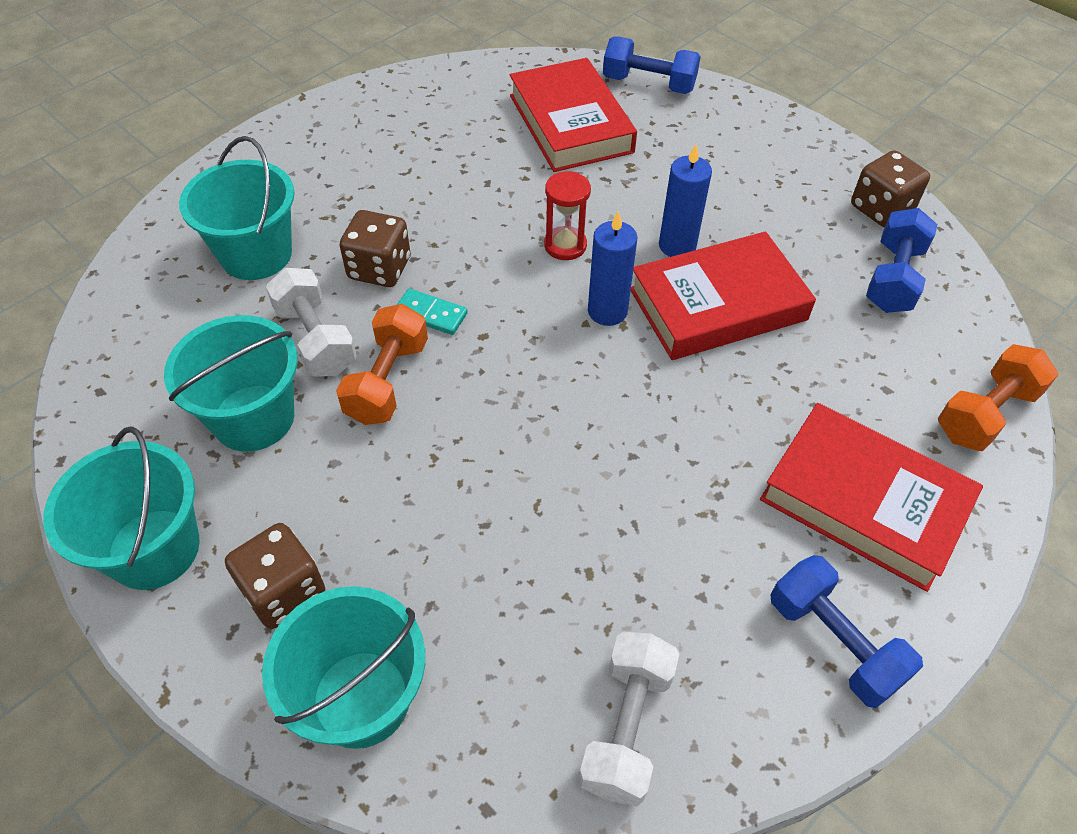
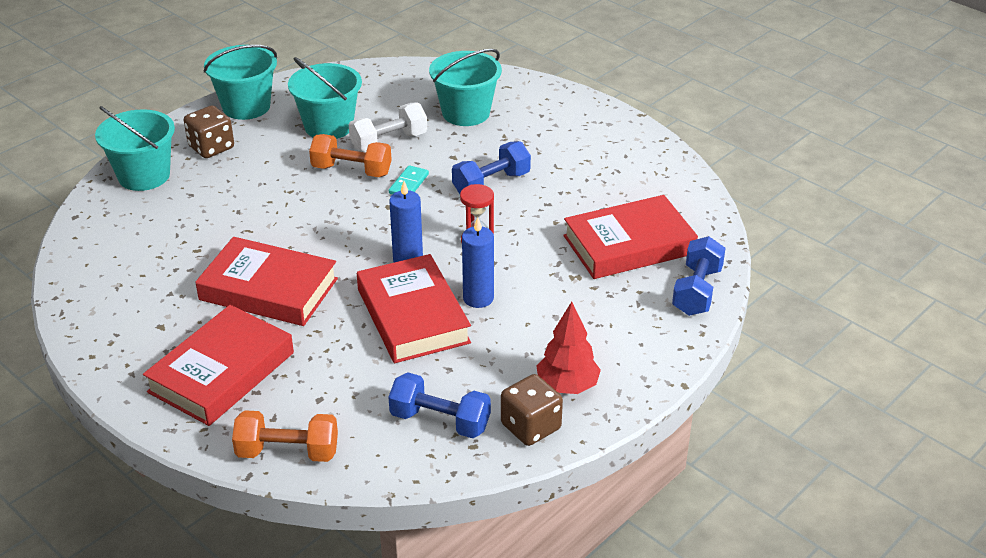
camera: 90 degrees right, 15 degrees down
brown dice [340,210,410,287] -> none
white dumbbell [578,632,679,806] -> none
blue dumbbell [771,555,923,708] -> blue dumbbell moved to [452,141,531,194]
orange dumbbell [938,344,1059,451] -> orange dumbbell turned 45 degrees counterclockwise [232,410,338,462]
none -> red book [195,237,338,326]
none -> red tree [536,302,601,394]

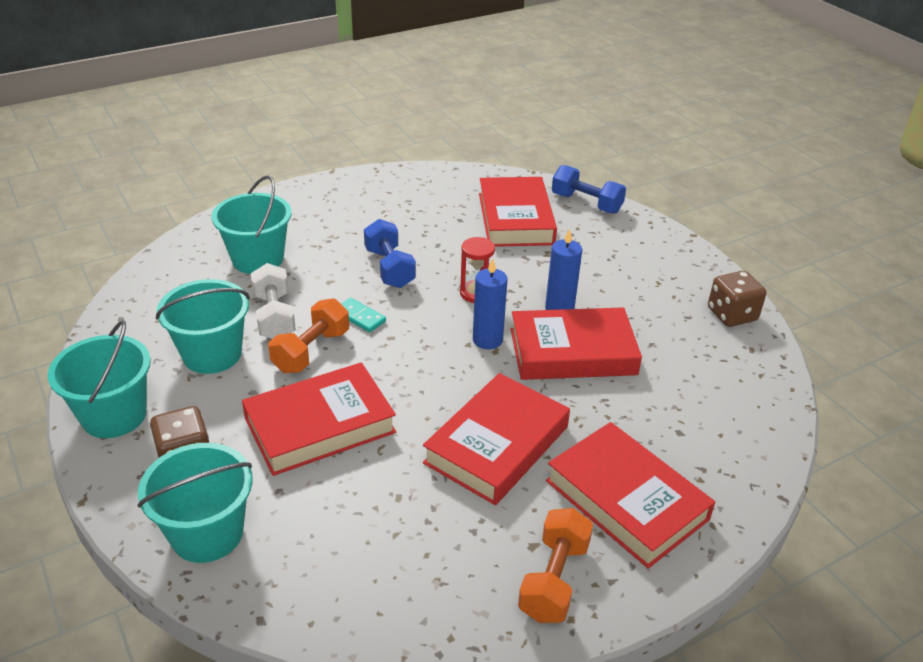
camera: 75 degrees left, 0 degrees up
orange dumbbell [232,410,338,462] -> orange dumbbell moved to [518,508,593,623]
blue dumbbell [389,373,491,438] -> none
red tree [536,302,601,394] -> none
none -> red book [242,362,396,476]

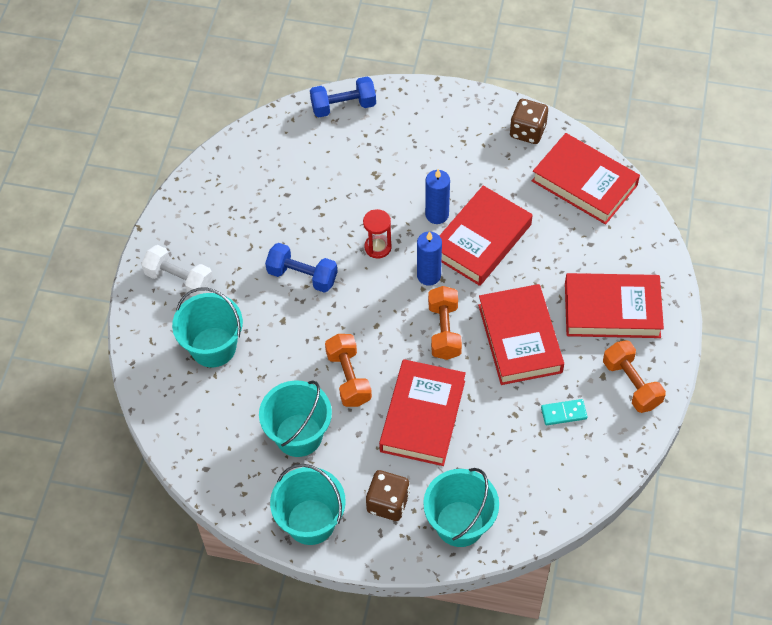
camera: 45 degrees left, 20 degrees up
white dumbbell [251,263,296,339] -> white dumbbell moved to [141,245,213,296]
turquoise domino [341,298,386,332] -> turquoise domino moved to [541,399,588,425]
red book [479,177,557,247] -> red book moved to [532,133,640,225]
none -> orange dumbbell [428,286,462,360]

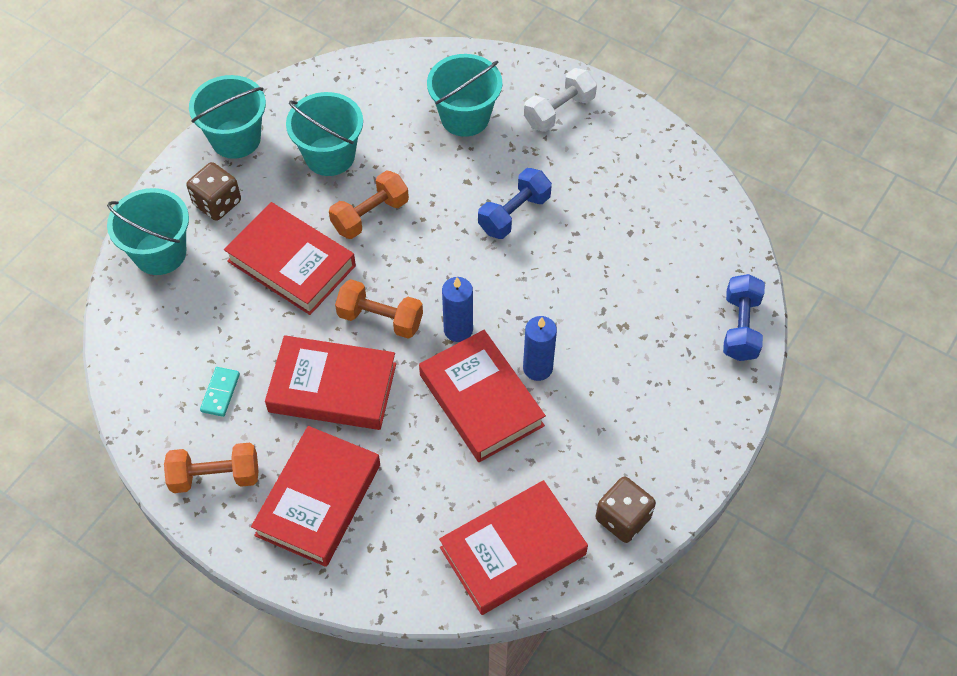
camera: 110 degrees right, 0 degrees up
orange dumbbell [325,334,372,407] -> orange dumbbell turned 45 degrees counterclockwise [329,171,409,239]
red hourglass [363,209,392,258] -> none

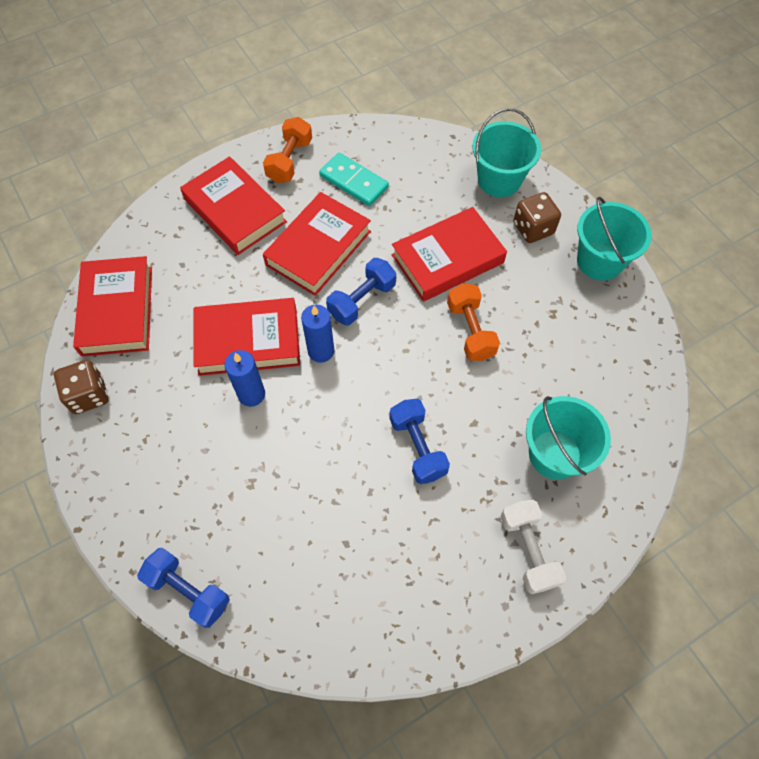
camera: 115 degrees right, 5 degrees up
turquoise domino [200,367,240,417] -> turquoise domino [319,153,389,206], size x1.65
turquoise bucket [286,92,363,176] -> none
orange dumbbell [335,279,423,339] -> blue dumbbell [326,258,396,325]

